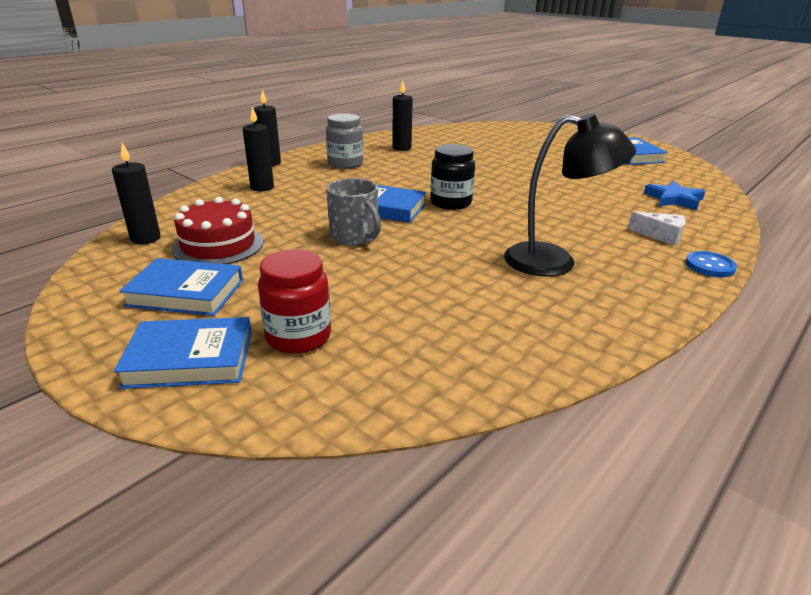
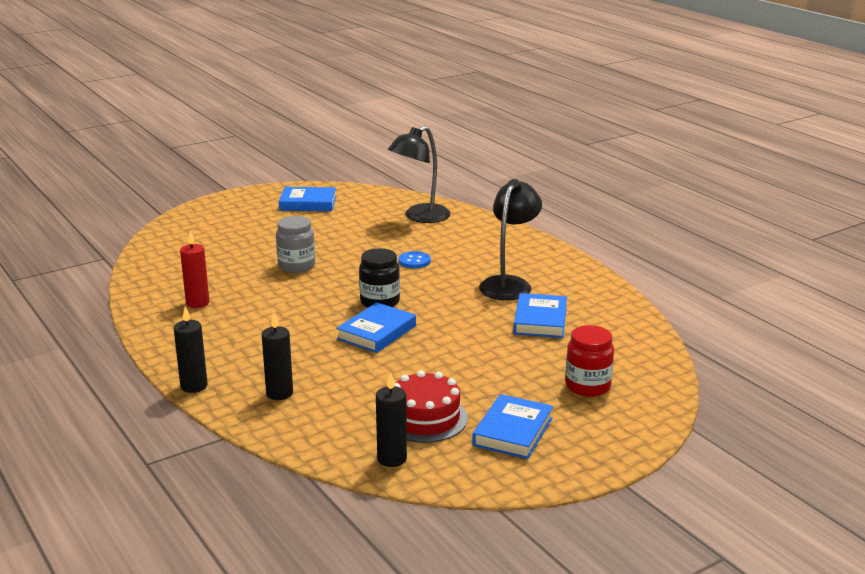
camera: 75 degrees left, 5 degrees down
blue book [114,317,252,389] -> blue book moved to [513,293,567,338]
grey jar [326,113,363,169] -> grey jar moved to [276,216,315,273]
grey mug [326,178,381,245] -> none
black candle [393,81,413,151] -> red candle [180,231,209,308]
white cheese [627,211,686,246] -> none
blue star [644,181,705,210] -> black lamp [388,126,451,223]
blue button [685,251,737,277] -> blue button moved to [398,251,431,269]

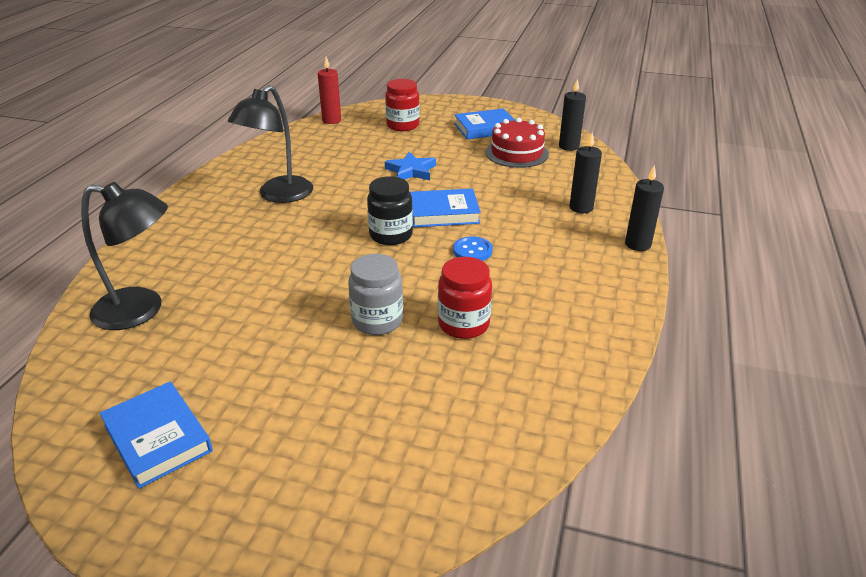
camera: 130 degrees left, 10 degrees up
red candle [180,231,209,308] -> red candle moved to [318,57,341,124]
blue button [398,251,431,269] -> blue button moved to [453,236,493,261]
black lamp [479,179,542,300] -> black lamp turned 45 degrees counterclockwise [228,85,313,203]
blue book [513,293,567,338] -> none
none -> blue star [385,152,436,180]
none -> red jar [438,257,492,339]

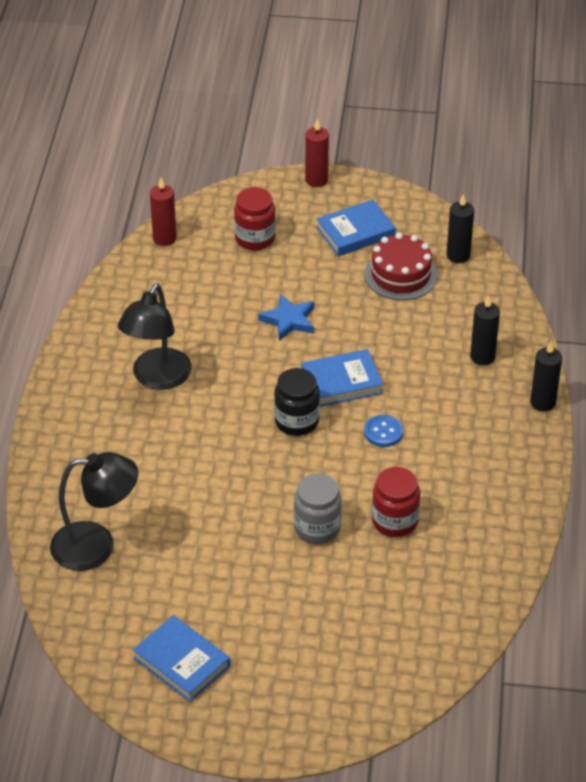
camera: 10 degrees left, 10 degrees up
none -> red candle [305,119,329,187]

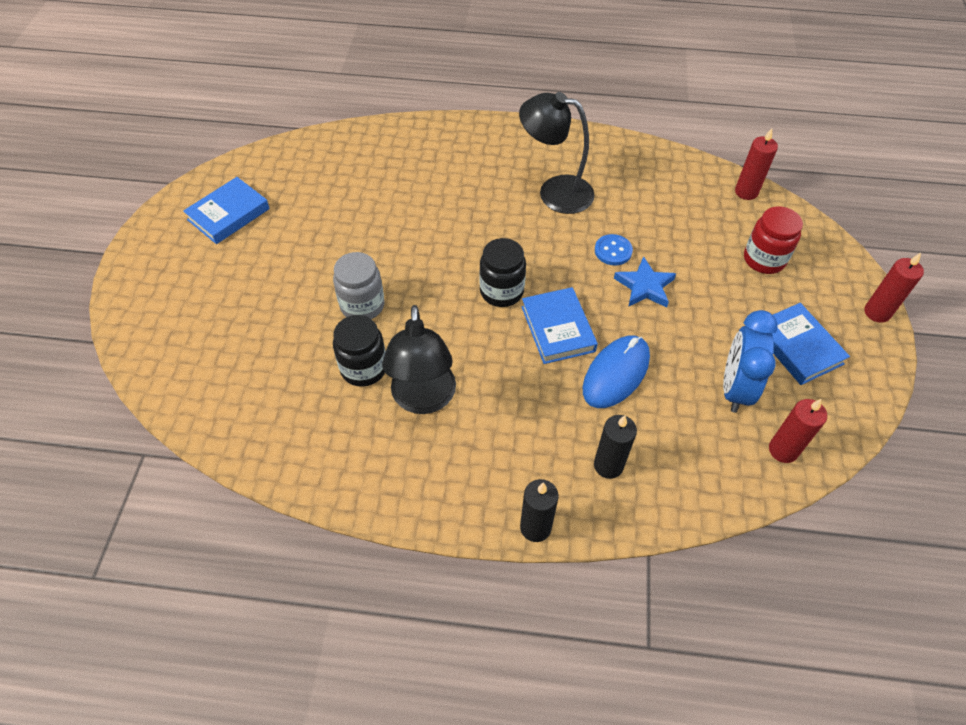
camera: 90 degrees right, 10 degrees up
black lamp [50,452,138,571] -> black lamp moved to [382,305,456,414]
blue button [364,415,403,447] -> blue button moved to [595,234,633,266]
red cake [365,233,438,300] -> blue clock [723,310,778,413]
red jar [372,467,420,537] -> black jar [333,315,386,387]
black candle [447,194,474,263] -> red candle [769,399,827,463]
none -> blue mouse [583,336,650,408]

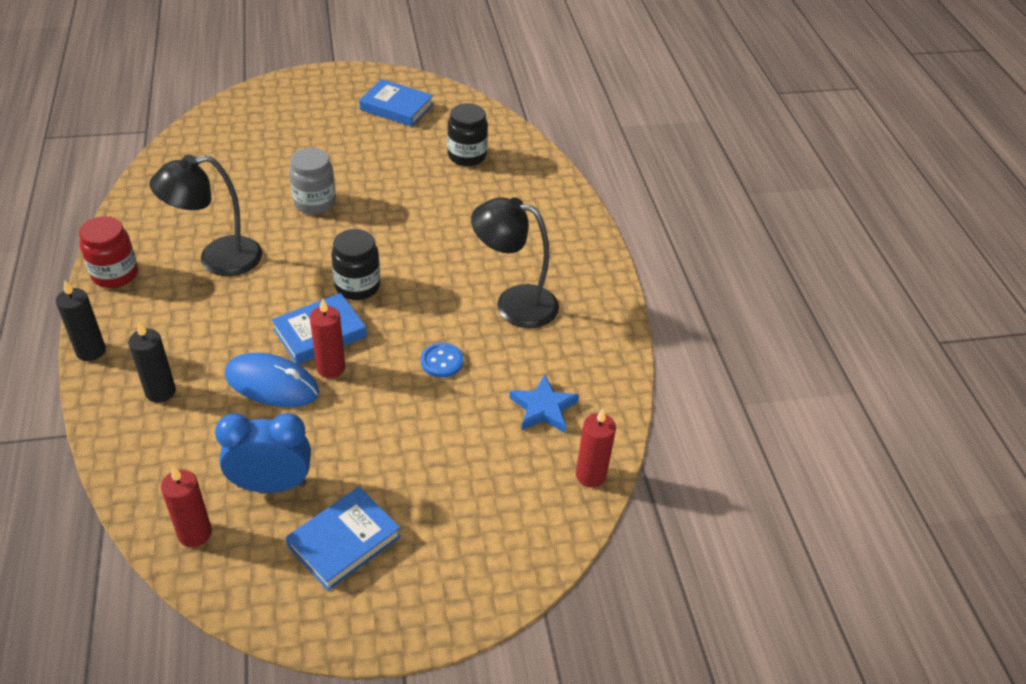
camera: 70 degrees right, 10 degrees down
black jar [333,315,386,387] -> black jar moved to [447,103,488,166]
black lamp [519,92,595,214] -> black lamp turned 75 degrees counterclockwise [471,197,559,328]
blue star [614,256,676,308] -> blue star moved to [509,375,579,433]
red jar [744,206,803,274] -> red jar moved to [79,216,138,288]
red candle [864,253,924,323] -> red candle moved to [310,298,345,378]

